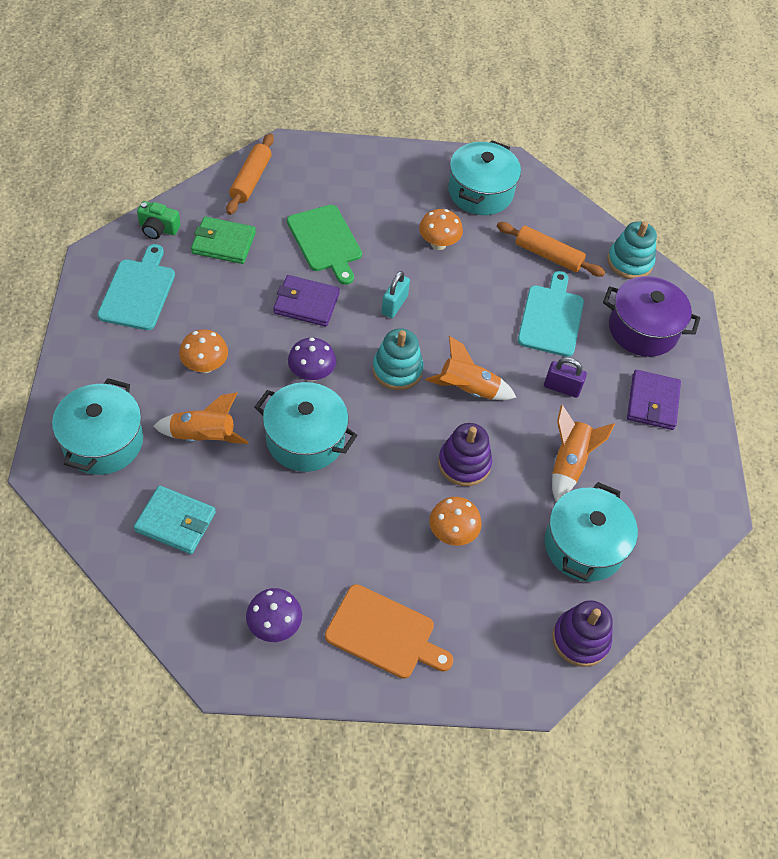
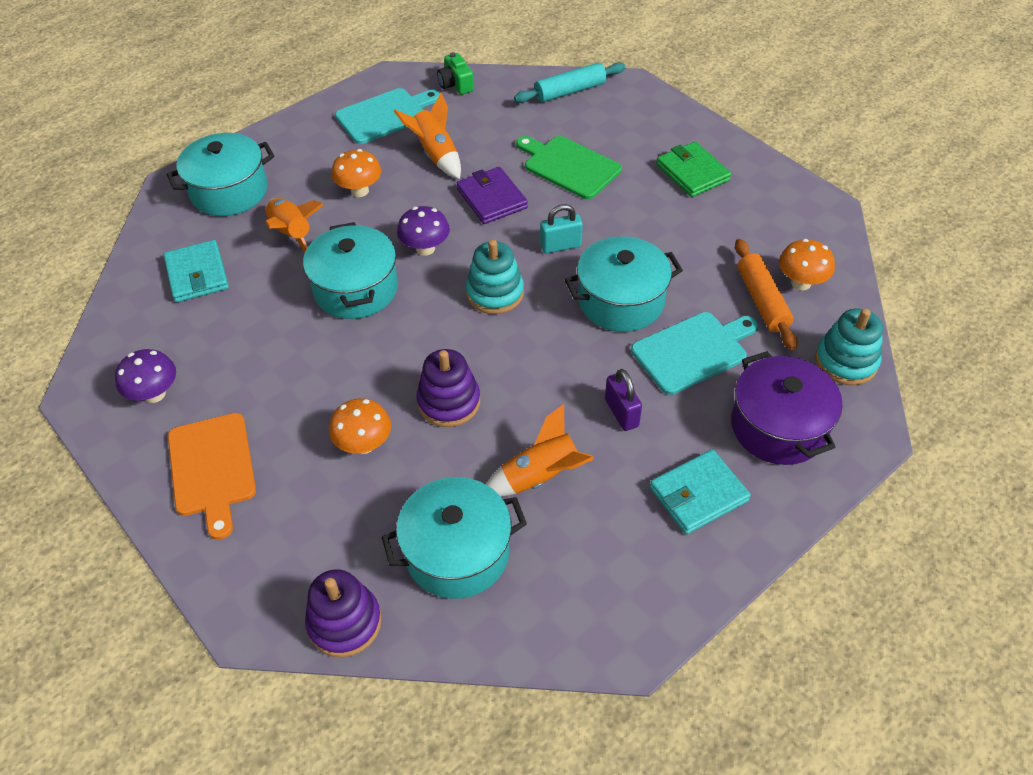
camera: 55 degrees right, 5 degrees down
green wallet [191,216,256,264] -> green wallet moved to [656,141,731,197]
orange rolling pin [226,133,274,215] -> turquoise rolling pin [514,62,626,103]
green cutting board [287,205,362,285] -> green cutting board turned 105 degrees clockwise [516,136,622,199]
orange mushroom [419,209,463,250] -> orange mushroom moved to [779,239,835,290]
orange rocket [425,336,516,400] -> orange rocket moved to [394,93,461,179]
turquoise pot [448,140,521,215] -> turquoise pot moved to [565,236,683,332]
purple wallet [627,370,681,430] -> turquoise wallet [650,449,751,534]

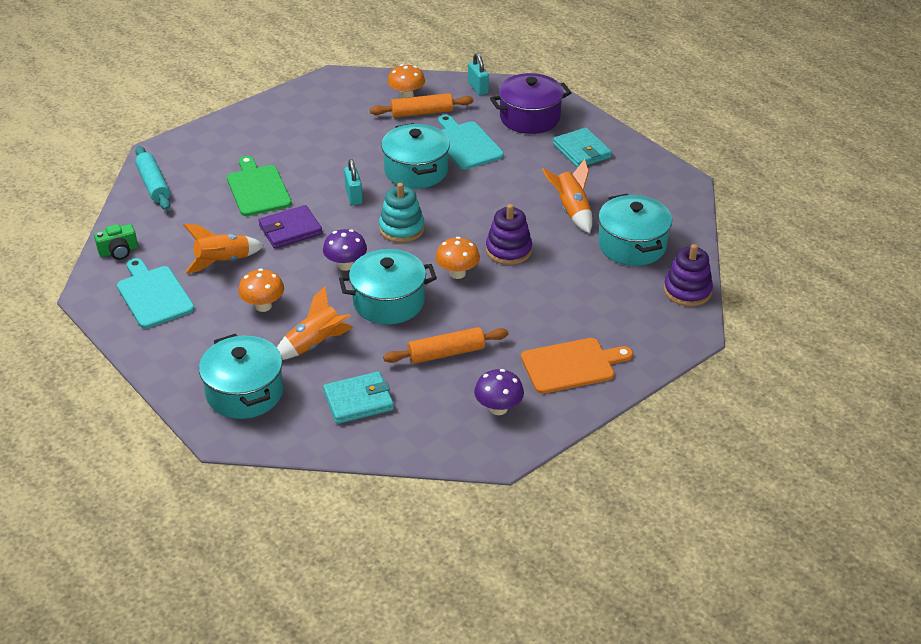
camera: 90 degrees left, 10 degrees down
orange mushroom [329,398,391,454] -> orange mushroom moved to [435,236,480,279]
green cutting board [516,136,622,199] -> green cutting board turned 120 degrees clockwise [227,156,292,216]
purple padlock [605,369,642,431] -> none
green wallet [656,141,731,197] -> none
turquoise stacking toy [815,309,883,385] -> turquoise padlock [468,53,489,95]
none -> orange rolling pin [383,327,509,364]

